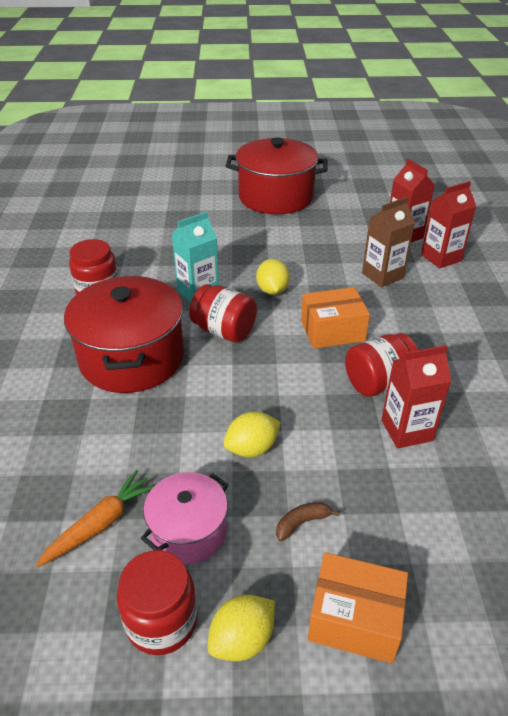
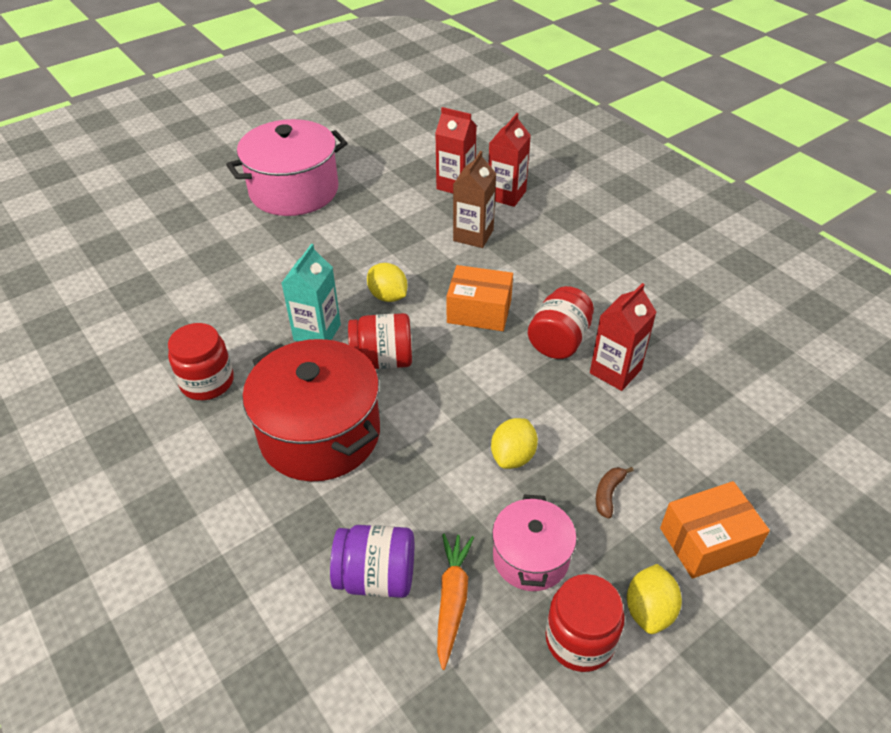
camera: 35 degrees left, 5 degrees up
red pot [226,137,327,214] -> pink pot [226,119,347,216]
orange box [301,287,370,349] -> orange box turned 60 degrees clockwise [446,265,513,331]
none -> purple jar [330,525,414,598]

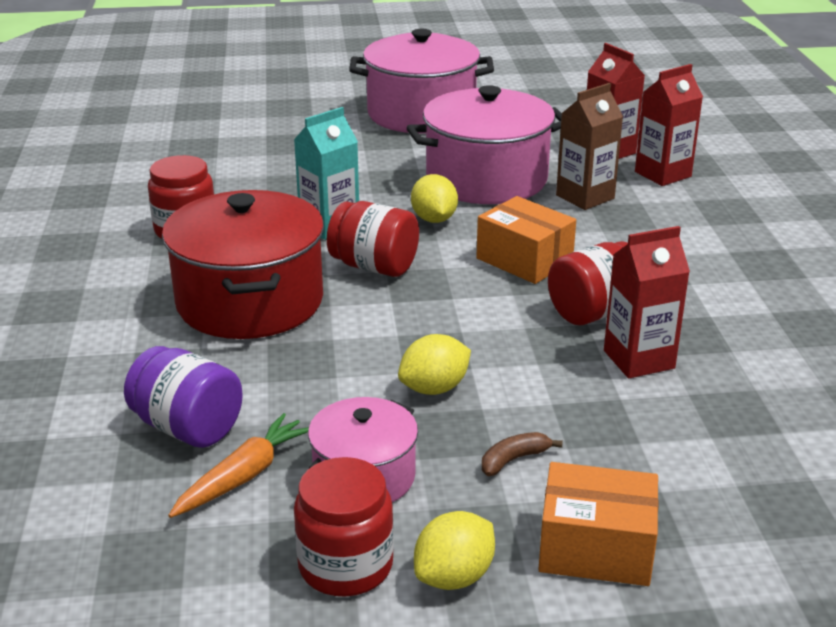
camera: 30 degrees right, 15 degrees down
none -> pink pot [406,85,562,204]

